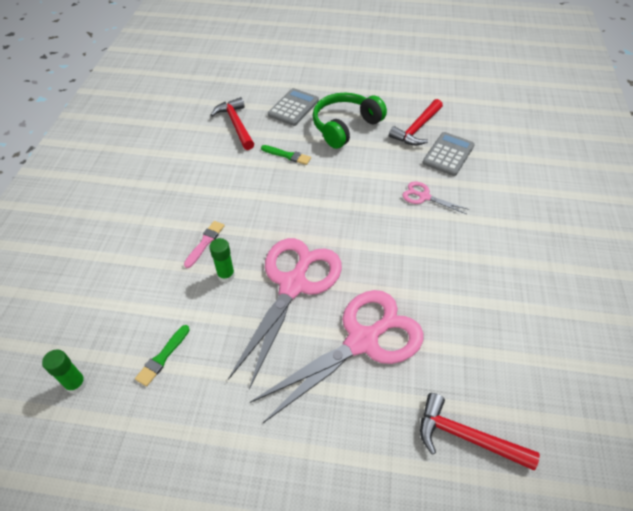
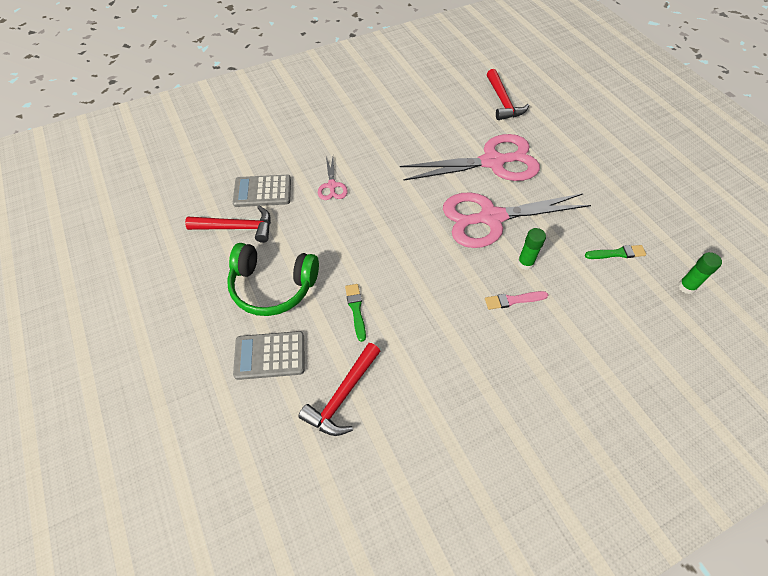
camera: 125 degrees left, 5 degrees up
pink scissors [250,290,424,423] -> pink scissors turned 150 degrees clockwise [400,134,540,181]

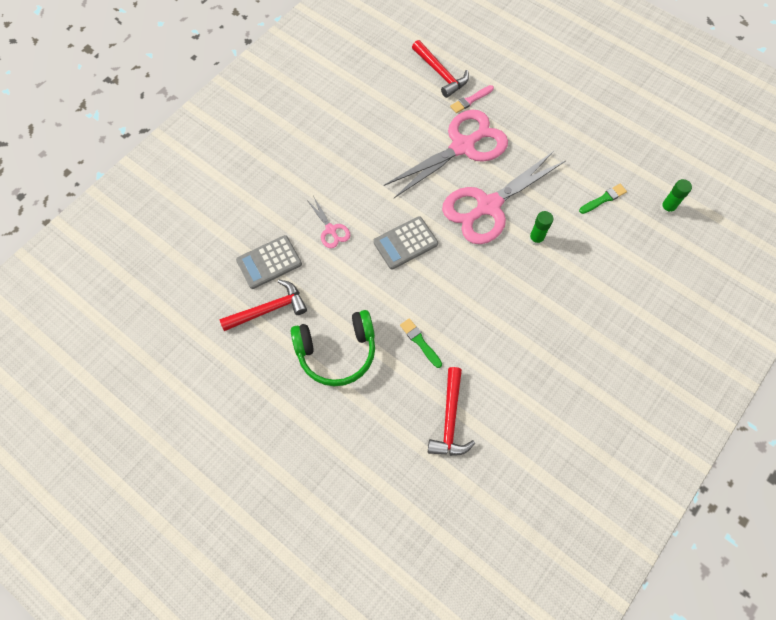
camera: 25 degrees left, 10 degrees up
grey calculator [233,331,304,380] -> grey calculator moved to [373,216,438,269]
pink brush [485,291,548,310] -> pink brush moved to [450,85,494,113]

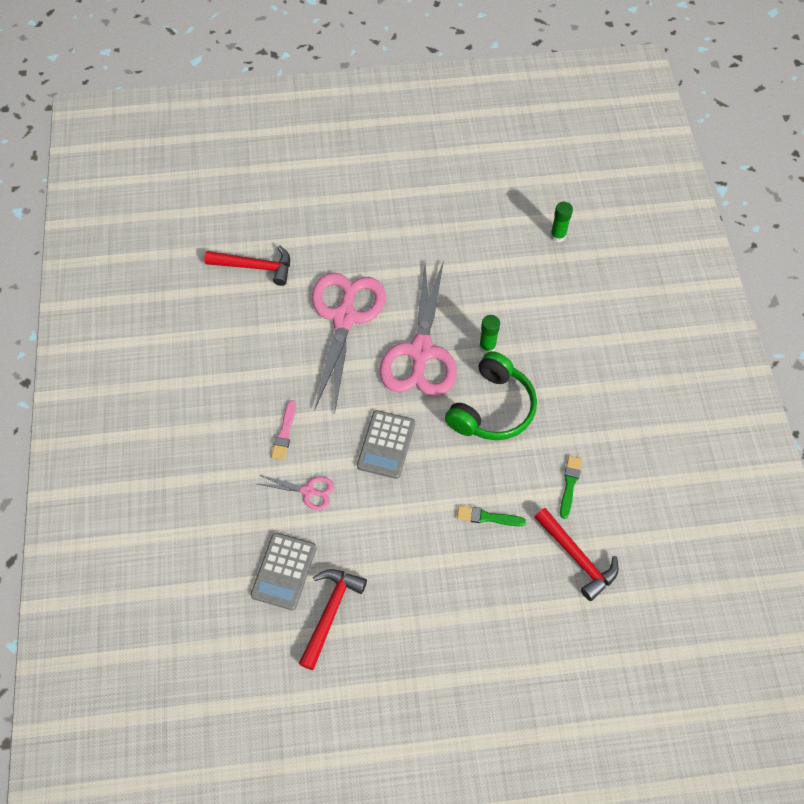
camera: 45 degrees left, 5 degrees down
green headphones [291,310,375,386] -> green headphones moved to [445,351,537,440]
pink brush [450,85,494,113] -> pink brush moved to [271,400,296,460]
green brush [579,184,627,214] -> green brush moved to [560,456,582,519]

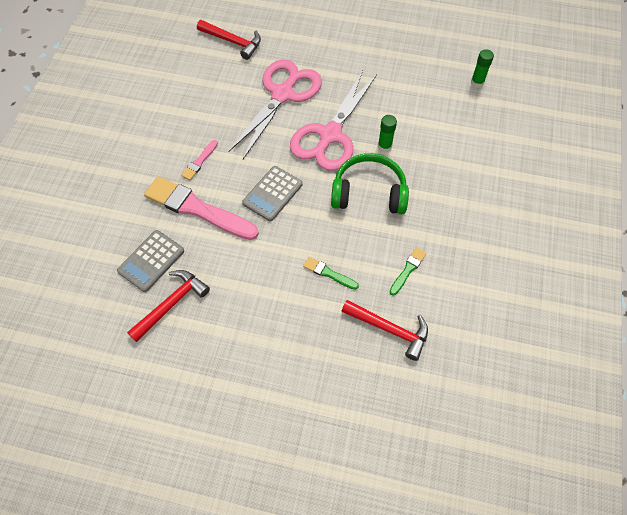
camera: 20 degrees right, 0 degrees up
pink scissors [258,475,334,510] -> pink brush [144,176,259,240]
green headphones [445,351,537,440] -> green headphones turned 135 degrees counterclockwise [331,153,409,214]
red hammer [534,508,619,601] -> red hammer turned 45 degrees counterclockwise [341,300,428,361]

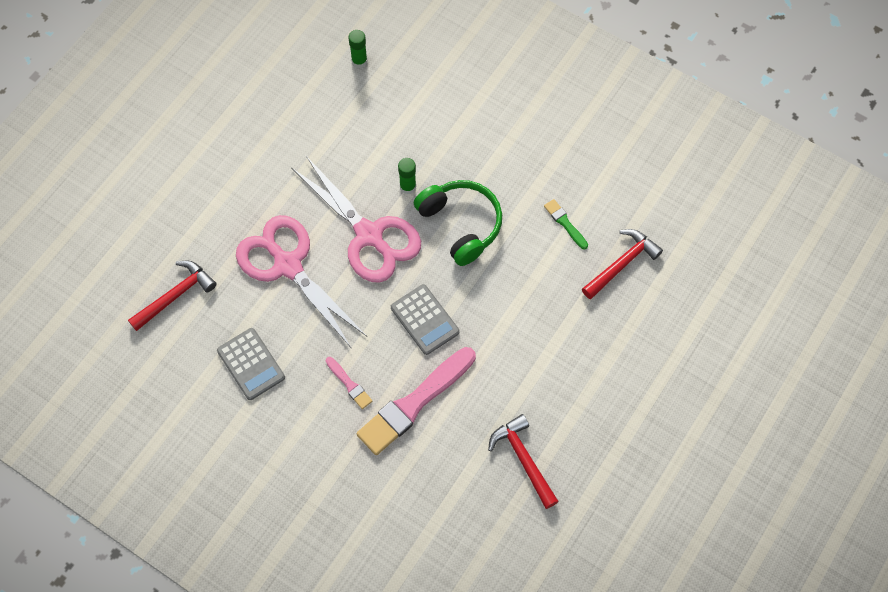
camera: 70 degrees left, 5 degrees up
grey calculator [117,230,184,292] -> grey calculator moved to [217,328,285,400]
green brush [303,257,359,290] -> none
green headphones [331,153,409,214] -> green headphones turned 120 degrees clockwise [414,180,502,266]

